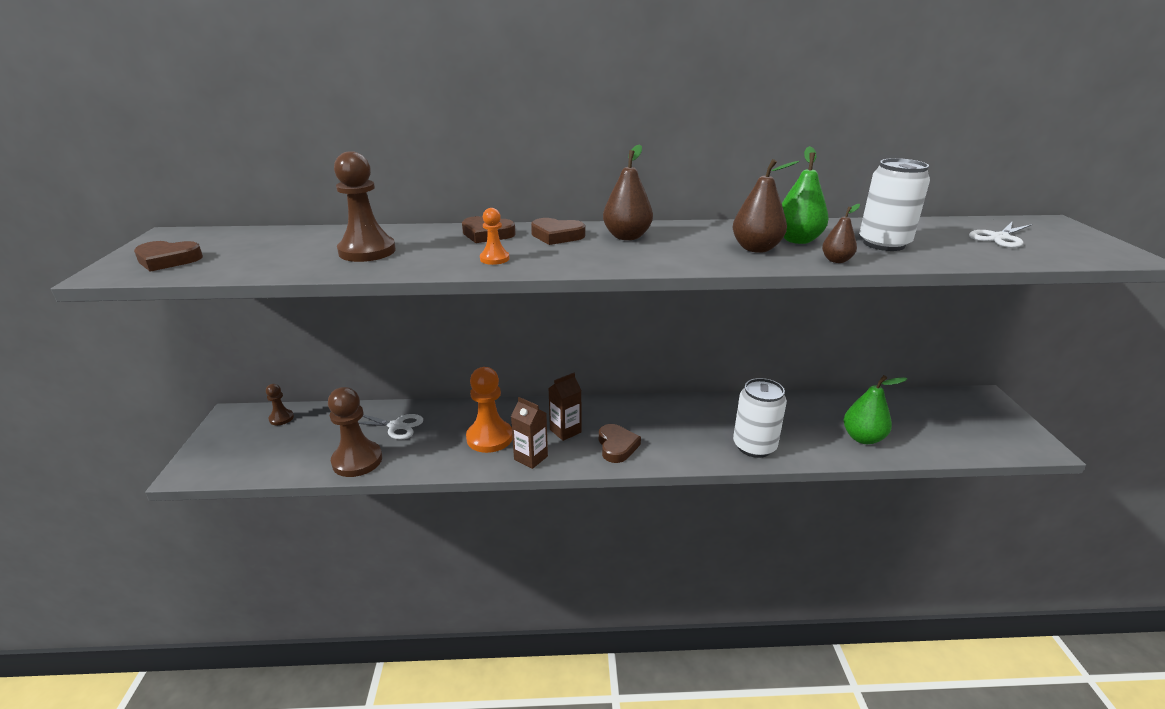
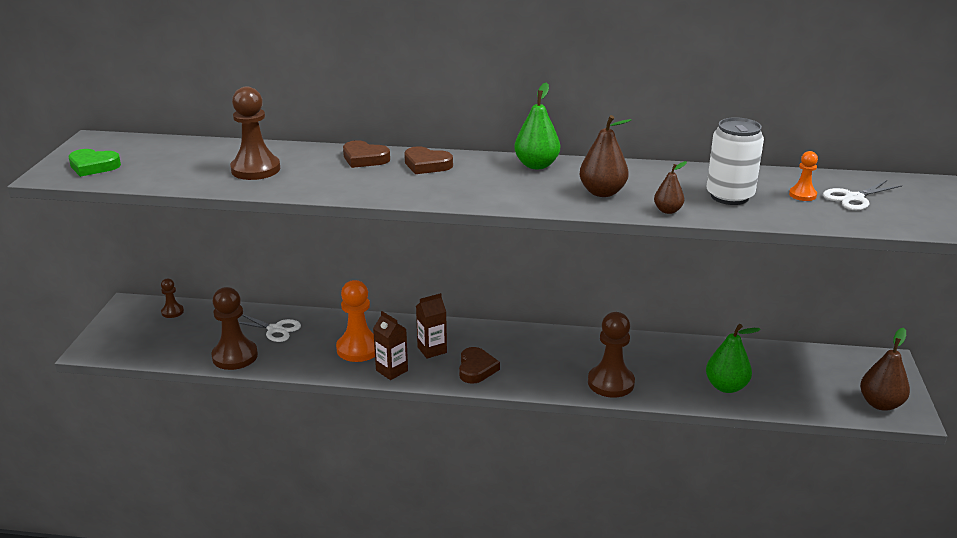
camera: 10 degrees right, 0 degrees up
brown heart [134,241,203,272] -> green heart [69,149,121,177]
orange pawn [480,208,509,265] -> orange pawn moved to [789,151,818,201]
brown pear [603,144,653,240] -> brown pear moved to [860,328,910,411]
white can [733,378,787,458] -> brown pawn [588,312,635,398]
green pear [782,146,829,244] -> green pear moved to [514,83,560,169]

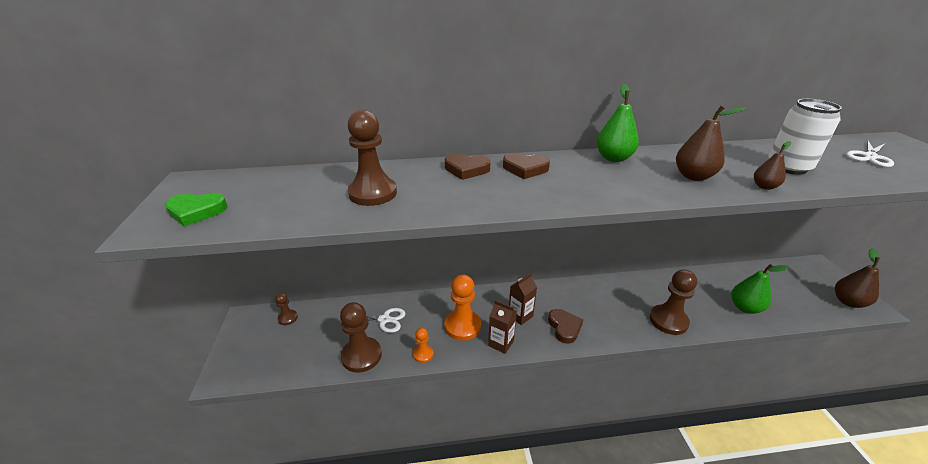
camera: 15 degrees left, 5 degrees up
orange pawn [789,151,818,201] -> orange pawn moved to [413,328,434,363]

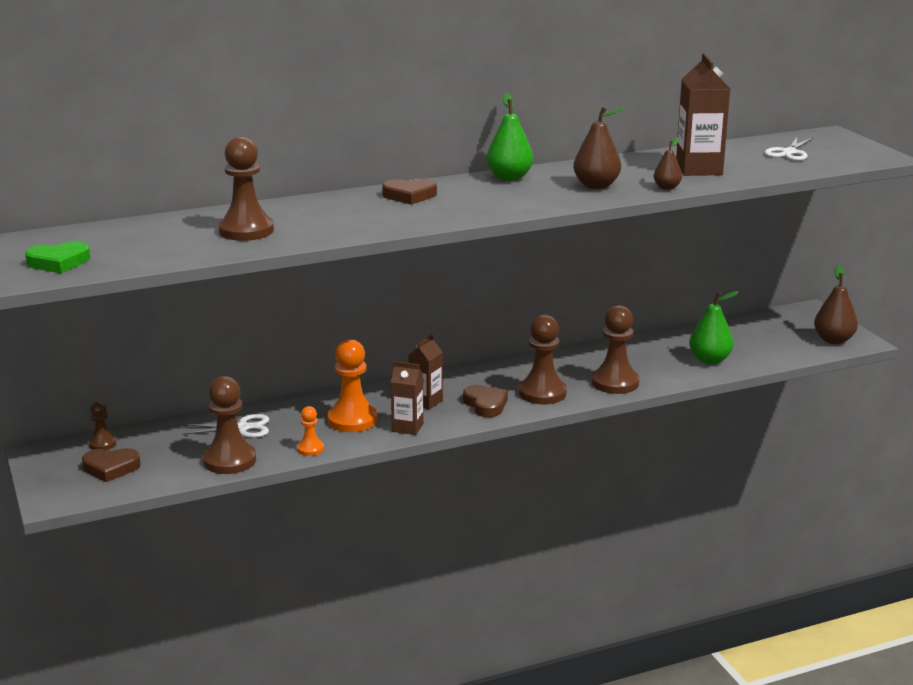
camera: 15 degrees left, 10 degrees down
brown heart [445,153,490,180] -> brown heart moved to [82,448,141,482]
white can [769,99,842,175] -> brown carton [676,53,730,176]
none -> brown pawn [519,315,567,404]

